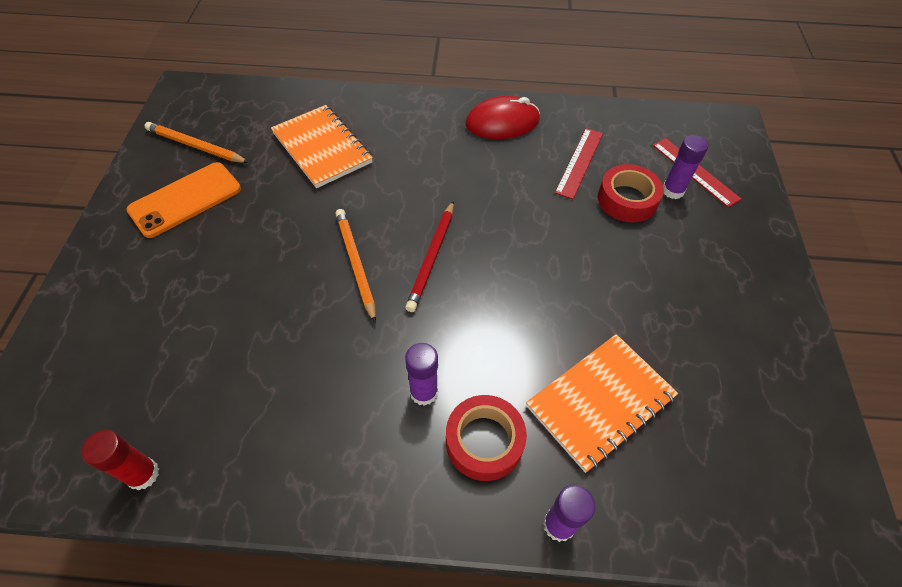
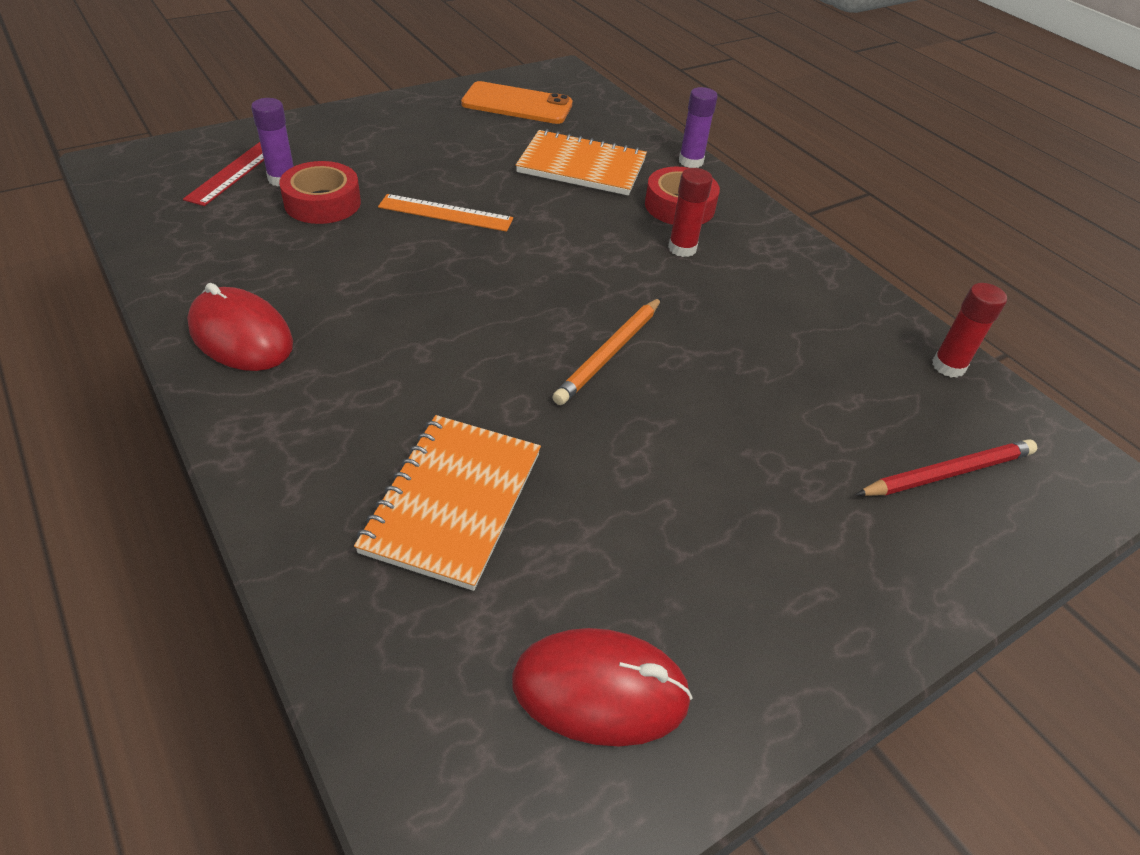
camera: 130 degrees left, 10 degrees down
orange phone [126,162,241,238] -> orange phone moved to [461,81,573,124]
orange pencil [145,122,249,163] -> red mouse [512,628,693,746]
red pencil [405,201,454,312] -> red pencil moved to [855,439,1037,496]
purple glue stick [405,343,438,406] -> red glue stick [668,168,713,257]
red ruler [555,128,603,199] -> none
none -> orange ruler [378,194,513,232]

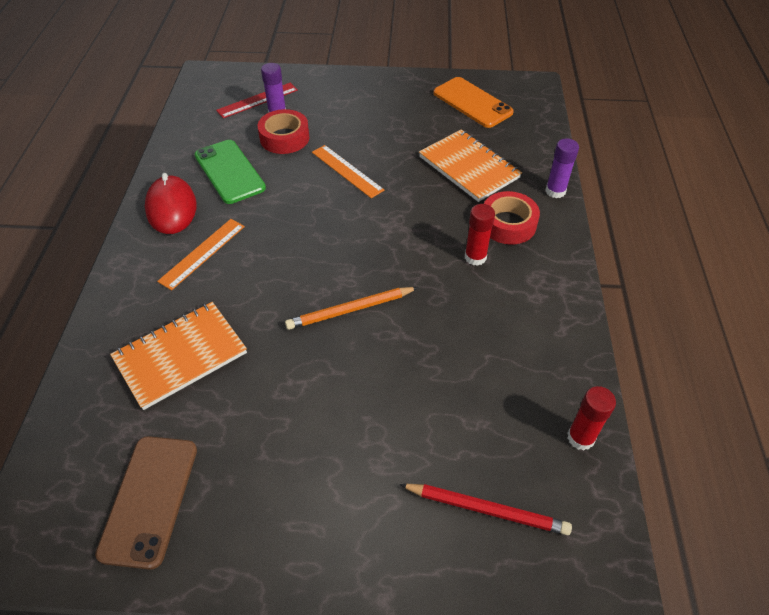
camera: 40 degrees right, 5 degrees up
red mouse [512,628,693,746] -> brown phone [95,436,197,570]
none -> orange ruler [157,219,245,290]
none -> green phone [195,140,266,204]

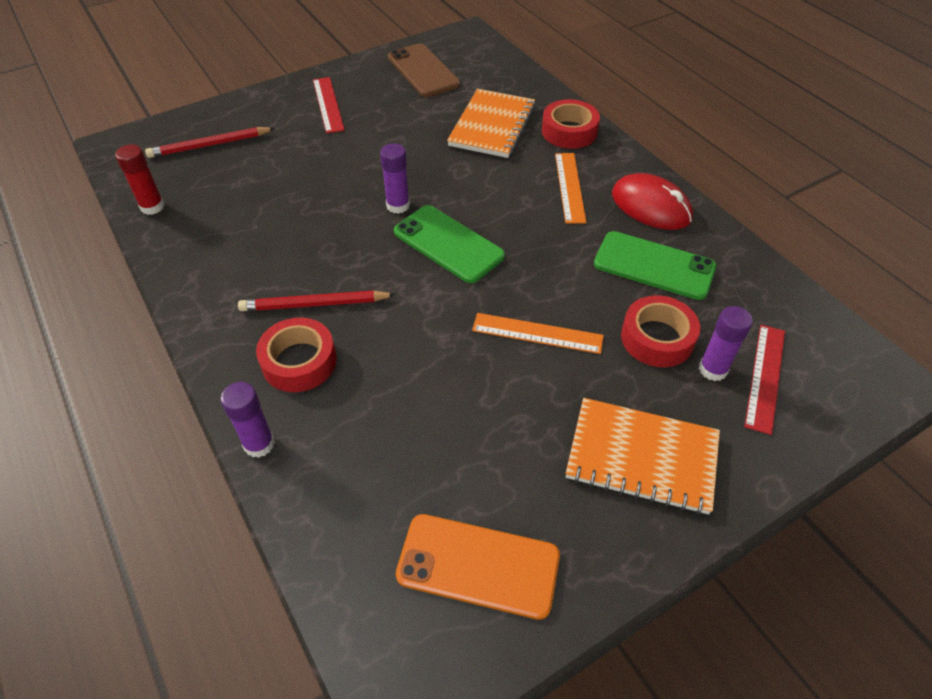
camera: 145 degrees right, 0 degrees up
orange pencil [285,287,418,330] -> purple glue stick [380,143,410,214]
orange notebook [419,129,522,202] -> orange notebook moved to [566,398,720,515]
red glue stick [465,204,495,266] -> red pencil [238,290,396,311]
none -> red ruler [313,77,345,134]
none -> green phone [394,205,505,283]
none -> red tape [542,99,600,149]

